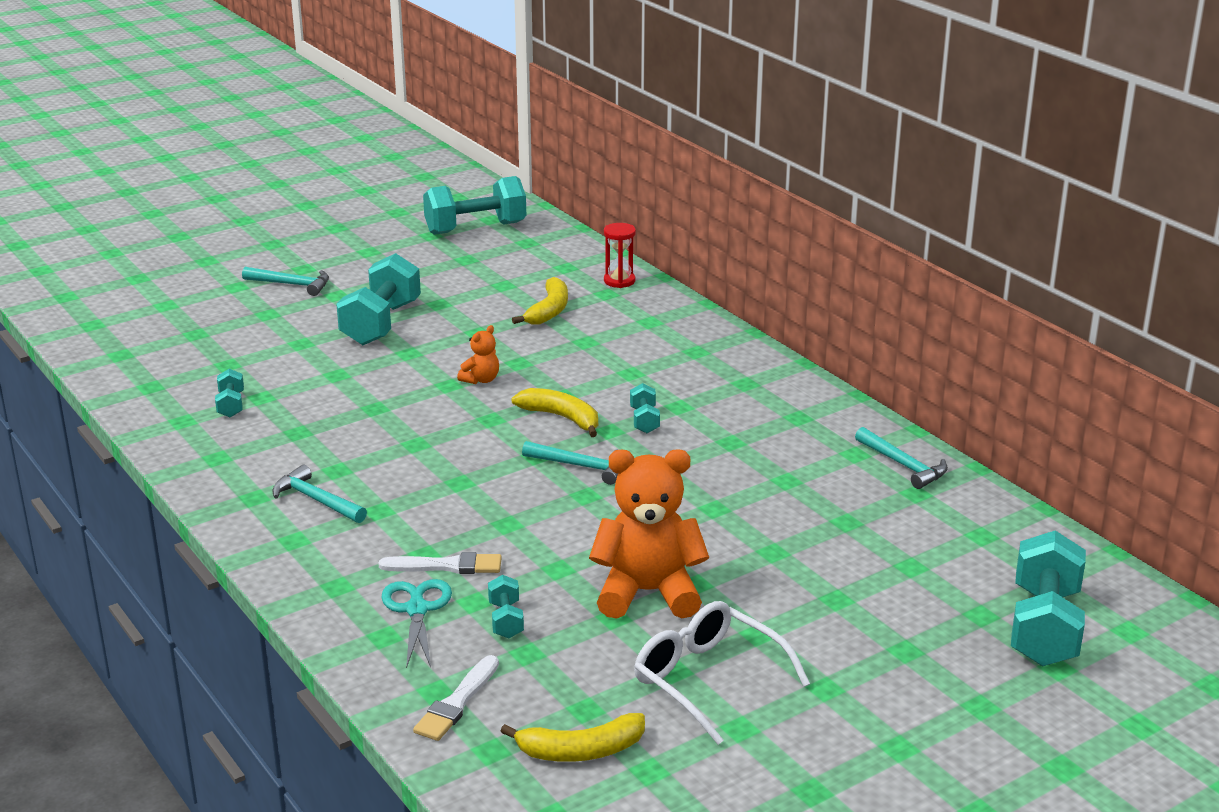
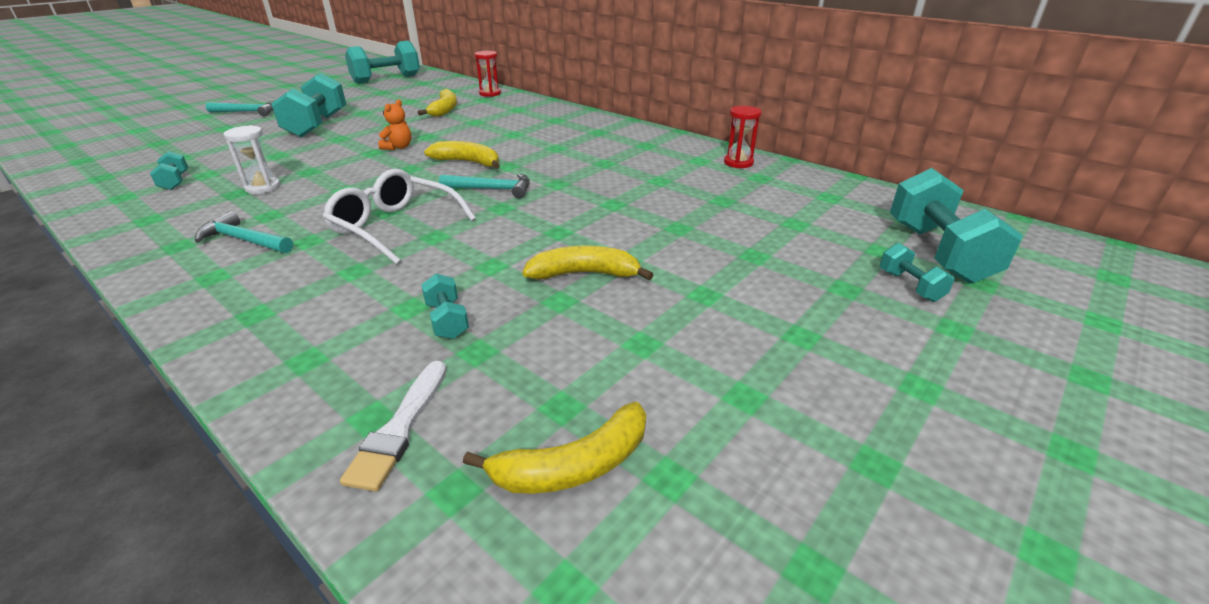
camera: 15 degrees left, 5 degrees up
white brush [379,552,502,574] -> none
turquoise scissors [381,579,452,669] -> none
orange teddy bear [589,449,709,619] -> yellow banana [522,246,654,280]
turquoise dumbbell [630,383,660,433] -> turquoise dumbbell moved to [880,243,954,302]
white glasses [634,601,810,745] -> white glasses moved to [323,169,476,264]
turquoise hammer [855,427,948,489] -> red hourglass [724,106,761,168]
none -> white hourglass [224,125,280,194]

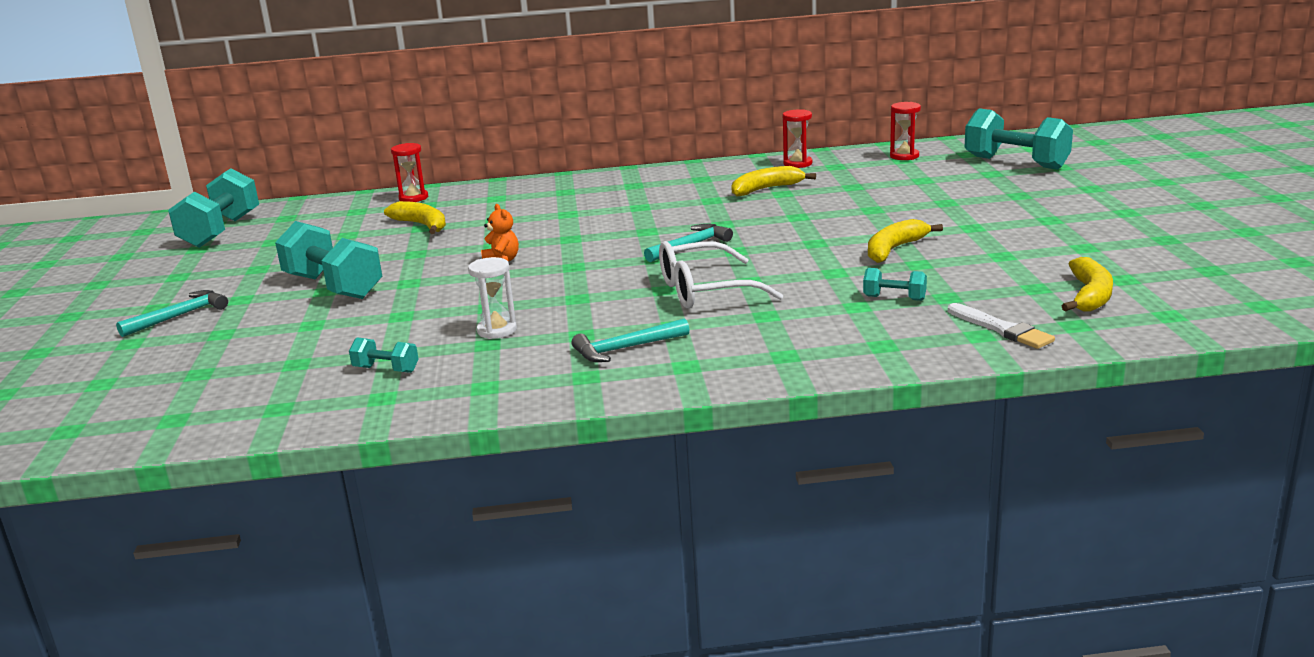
camera: 45 degrees left, 10 degrees down
yellow banana [424,141,500,169] -> yellow banana moved to [731,166,816,197]
turquoise dumbbell [880,243,954,302] -> none
none -> red hourglass [890,102,921,160]

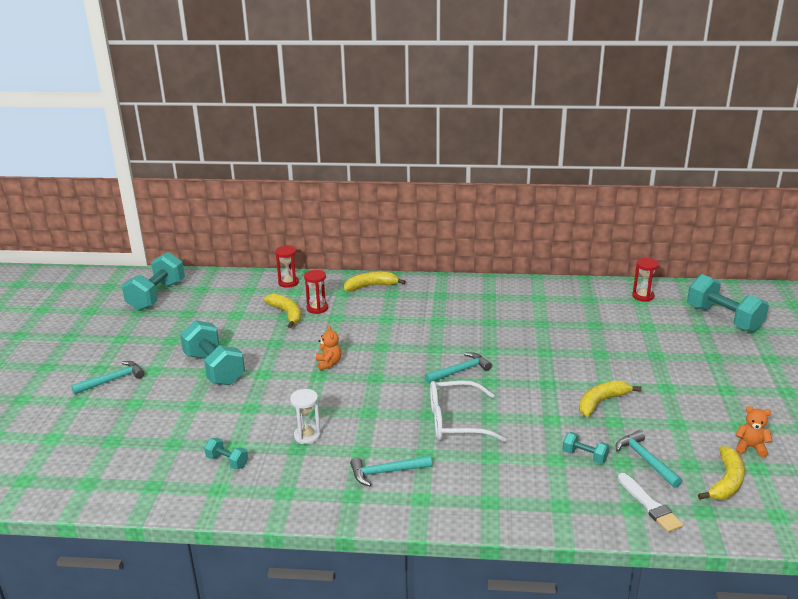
camera: 10 degrees right, 5 degrees up
yellow banana [731,166,816,197] -> yellow banana moved to [344,272,406,291]
red hourglass [782,109,812,168] -> red hourglass moved to [304,270,328,314]
none -> turquoise hammer [616,430,682,488]
none -> orange teddy bear [735,406,772,457]

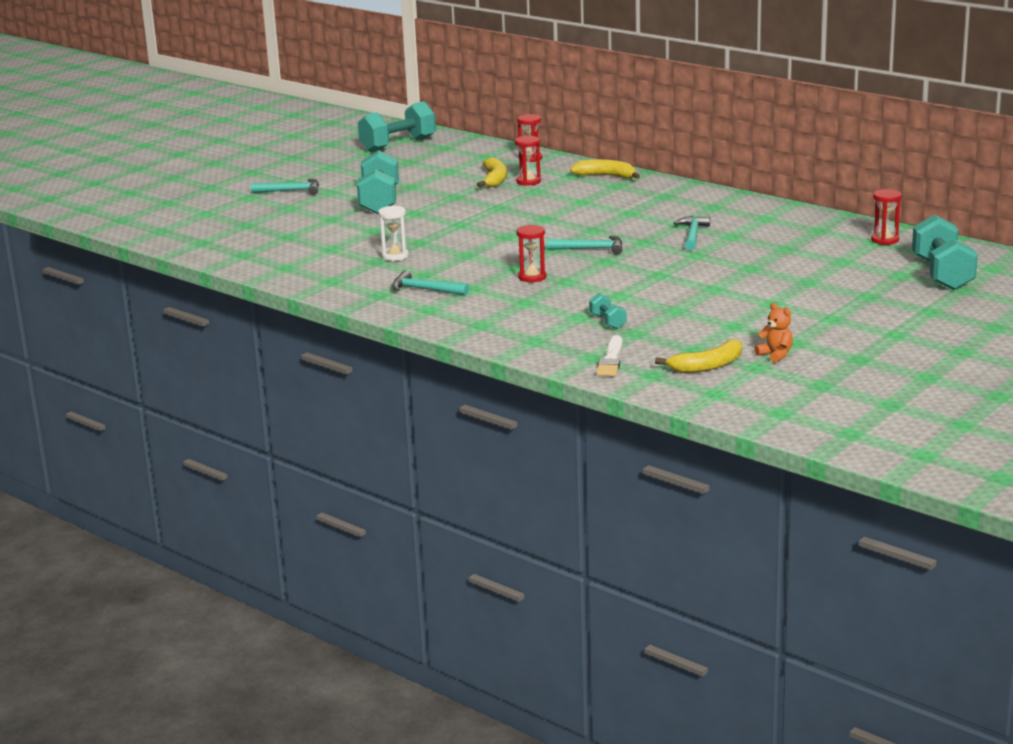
camera: 35 degrees right, 5 degrees down
turquoise dumbbell [204,438,248,469] -> none
orange teddy bear [316,325,341,370] -> none
white glasses [430,381,507,442] -> red hourglass [516,225,546,282]
yellow banana [579,380,641,417] -> none
turquoise hammer [616,430,682,488] -> turquoise hammer moved to [674,216,710,250]

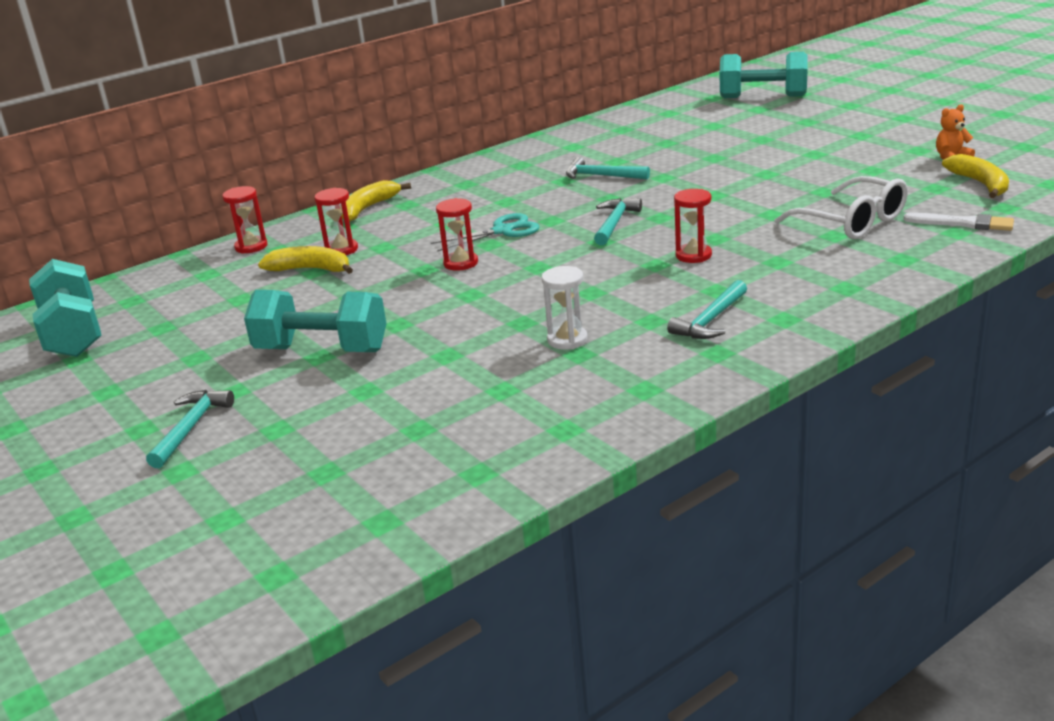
camera: 75 degrees left, 5 degrees up
turquoise dumbbell [589,293,626,329] -> white glasses [774,176,908,239]
red hourglass [871,189,902,245] -> red hourglass moved to [436,198,478,271]
none -> turquoise scissors [431,213,539,252]

